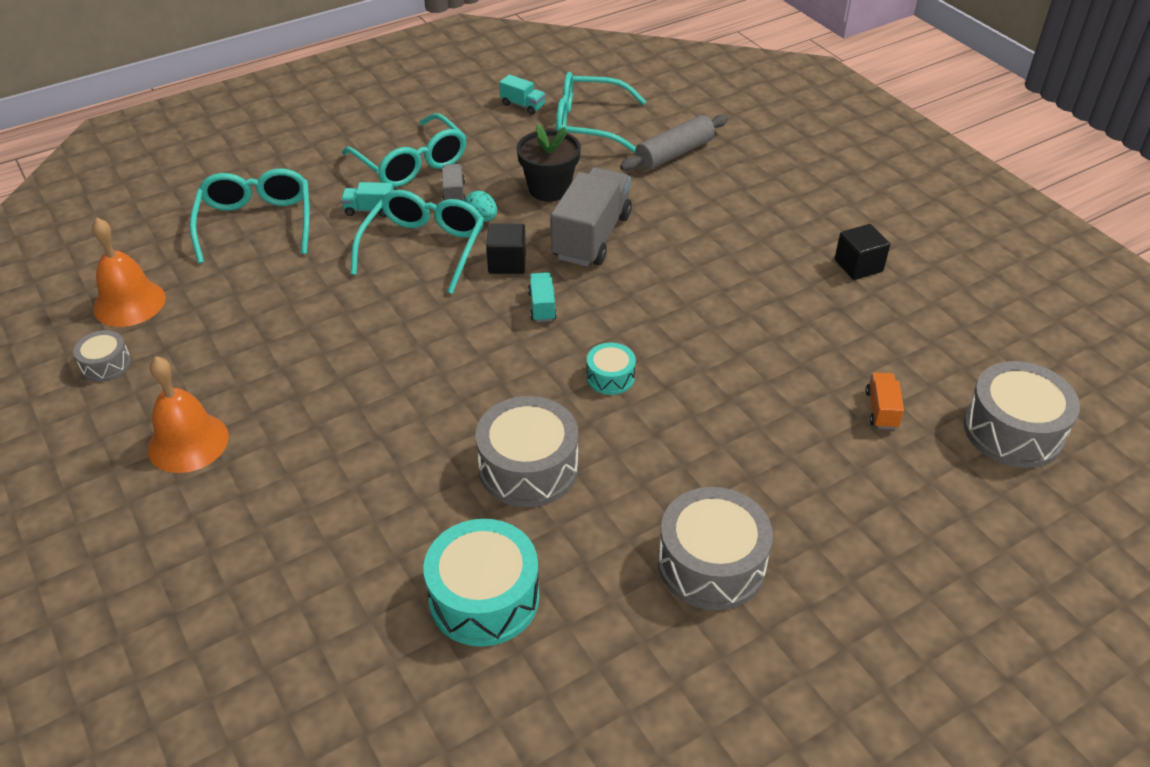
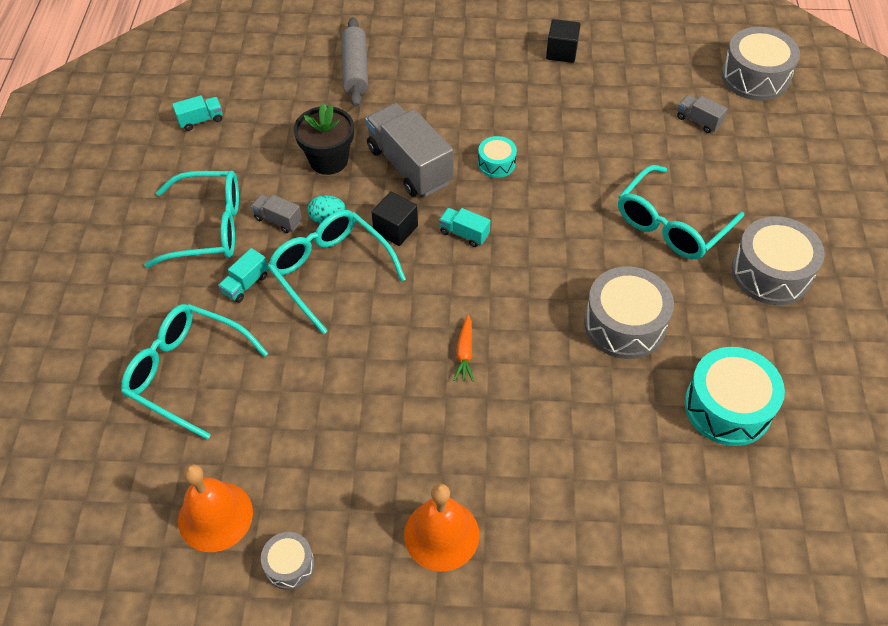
camera: 55 degrees left, 10 degrees up
turquoise glasses [556,72,646,153] -> turquoise glasses moved to [618,165,744,259]
turquoise drum [587,343,636,395] -> turquoise drum moved to [478,136,517,178]
orange truck [866,372,904,429] -> grey truck [677,95,728,133]
none -> orange carrot [454,315,474,382]

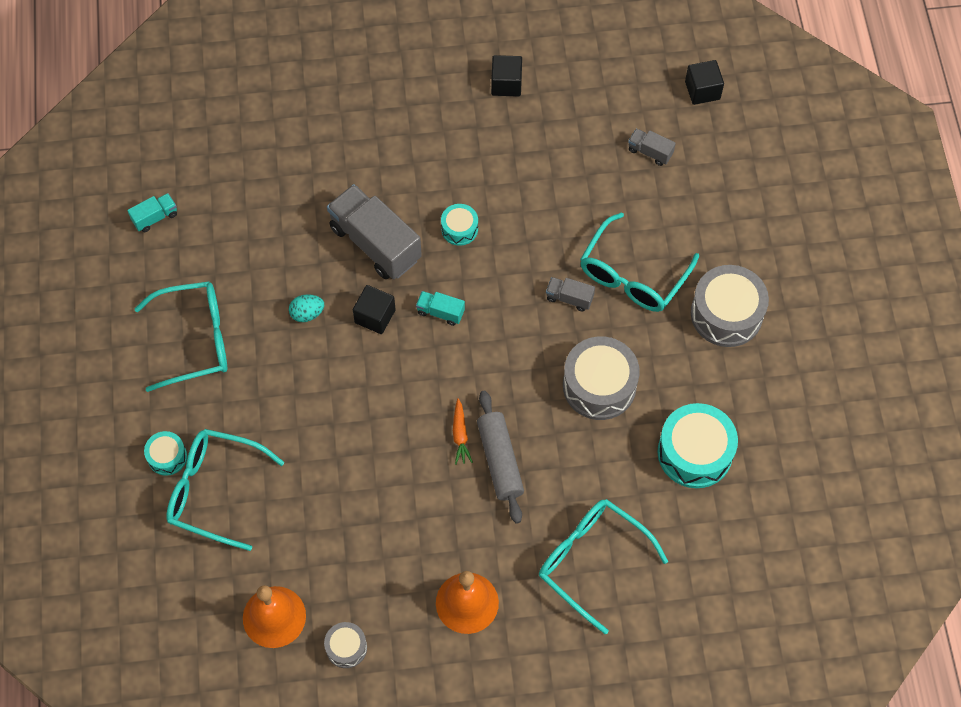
camera: 10 degrees left, 10 degrees up
turquoise truck [218,248,268,303] -> none
grey truck [251,194,302,233] -> grey truck moved to [546,277,595,312]
turquoise glasses [268,210,406,334] -> turquoise glasses moved to [539,499,668,634]
black flower pot [294,103,354,175] -> none
grey rolling pin [341,17,368,107] -> grey rolling pin moved to [477,391,524,524]
grey drum [721,27,800,101] -> black cube [685,60,724,105]
none -> turquoise drum [144,431,187,476]

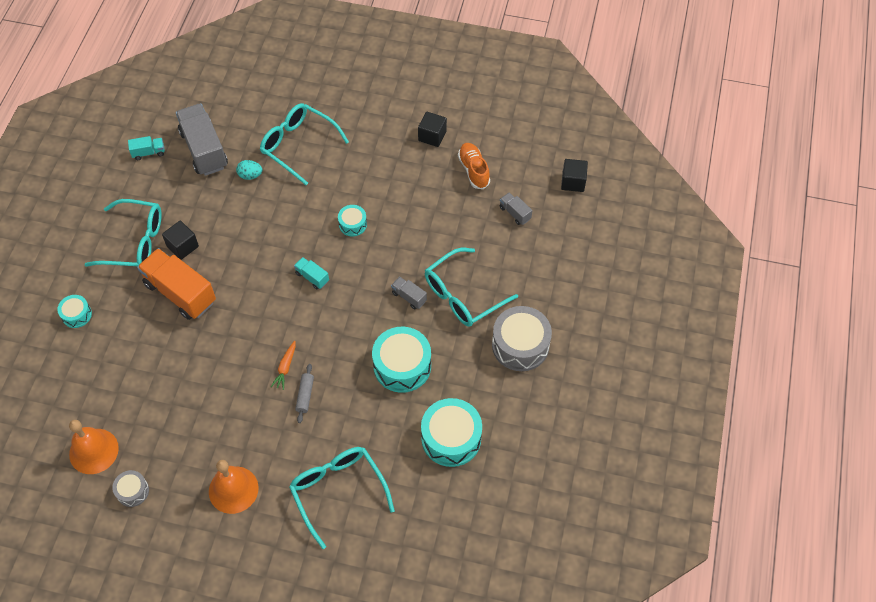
camera: 20 degrees right, 5 degrees down
turquoise glasses [166,429,284,551] -> turquoise glasses moved to [260,103,349,185]
turquoise egg [289,294,324,322] -> turquoise egg moved to [236,160,262,180]
grey truck [327,184,422,279] -> grey truck moved to [176,104,228,176]
black cube [353,285,396,334] -> black cube moved to [162,221,199,260]
grey rolling pin [477,391,524,524] -> grey rolling pin [295,364,314,423], size x0.58
grey drum [563,336,640,420] -> turquoise drum [372,327,431,393]
none -> orange truck [137,248,216,320]
none -> orange shoe [458,143,490,189]

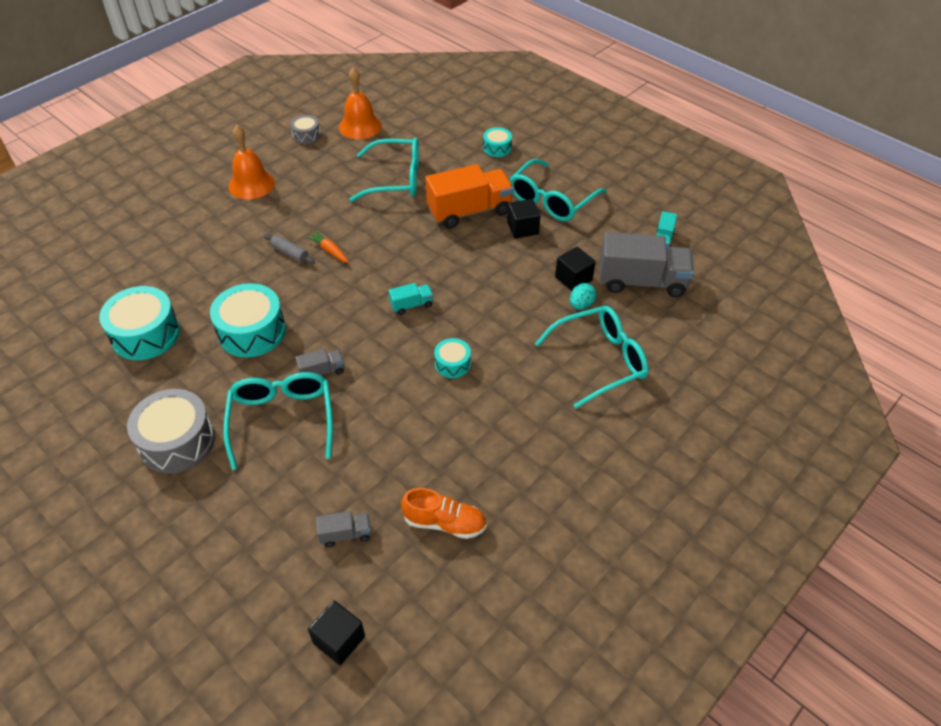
camera: 120 degrees right, 10 degrees down
turquoise glasses [289,447,395,549] -> turquoise glasses moved to [349,138,419,202]
black cube [418,112,447,147] -> black cube moved to [555,247,596,291]

